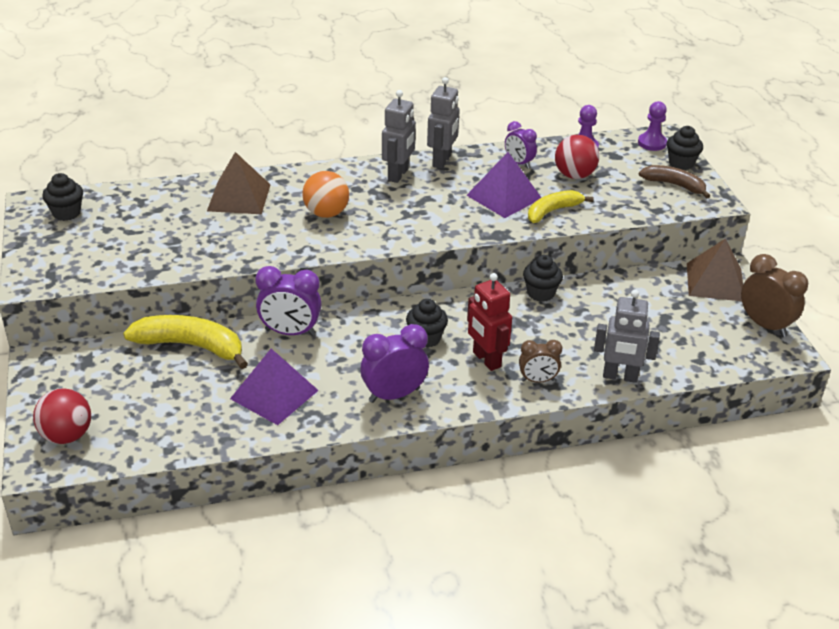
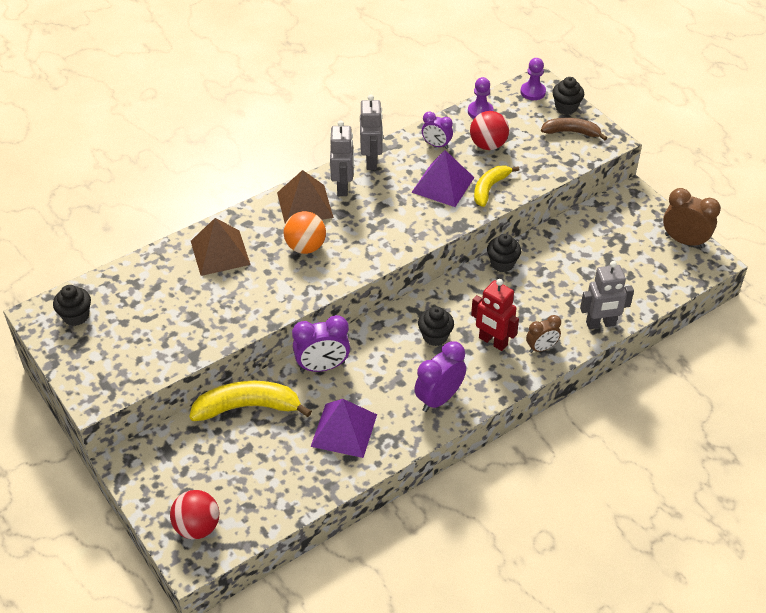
camera: 20 degrees left, 10 degrees up
brown pyramid [687,238,743,301] -> brown pyramid moved to [277,170,334,224]

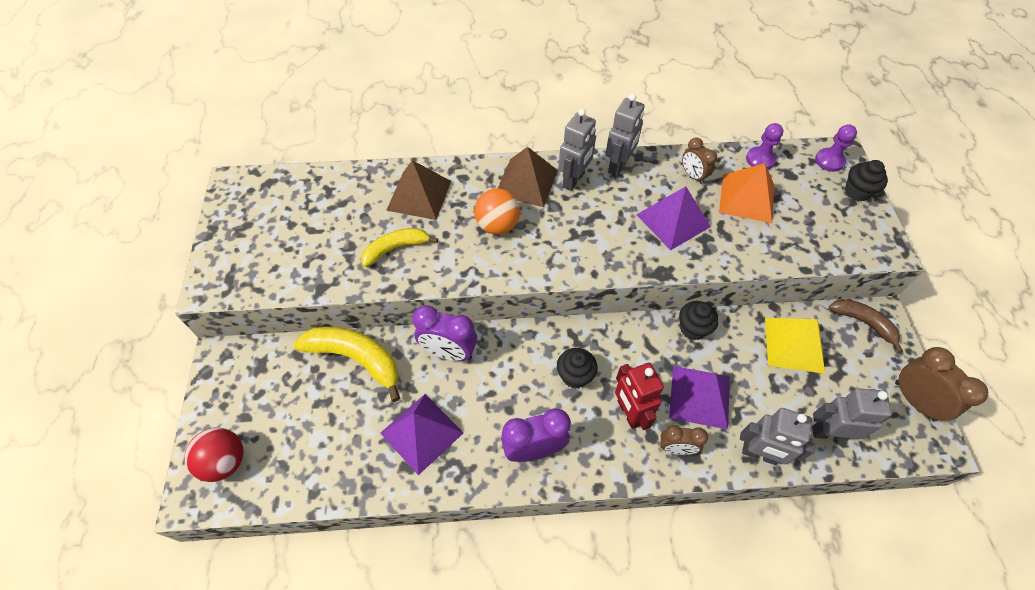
camera: 30 degrees right, 10 degrees up
black cupcake [53,285,91,326] -> none
purple clock [422,112,453,149] -> brown clock [682,138,717,184]
red ball [470,111,509,150] -> orange pyramid [719,163,774,223]
yellow banana [474,166,519,207] -> yellow banana moved to [361,228,438,267]
brown banana [541,118,607,141] -> brown banana moved to [829,299,903,353]
none -> purple pyramid [669,366,730,430]
none -> yellow pyramid [765,318,825,374]
none -> grey robot [812,388,892,441]

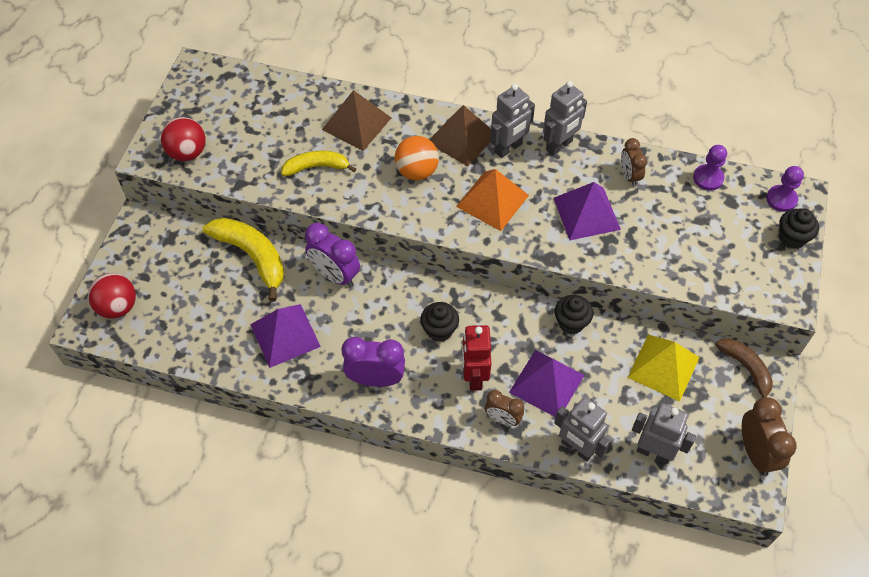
camera: 20 degrees right, 0 degrees up
orange pyramid [719,163,774,223] -> orange pyramid moved to [456,169,529,231]
none -> red ball [161,117,206,161]

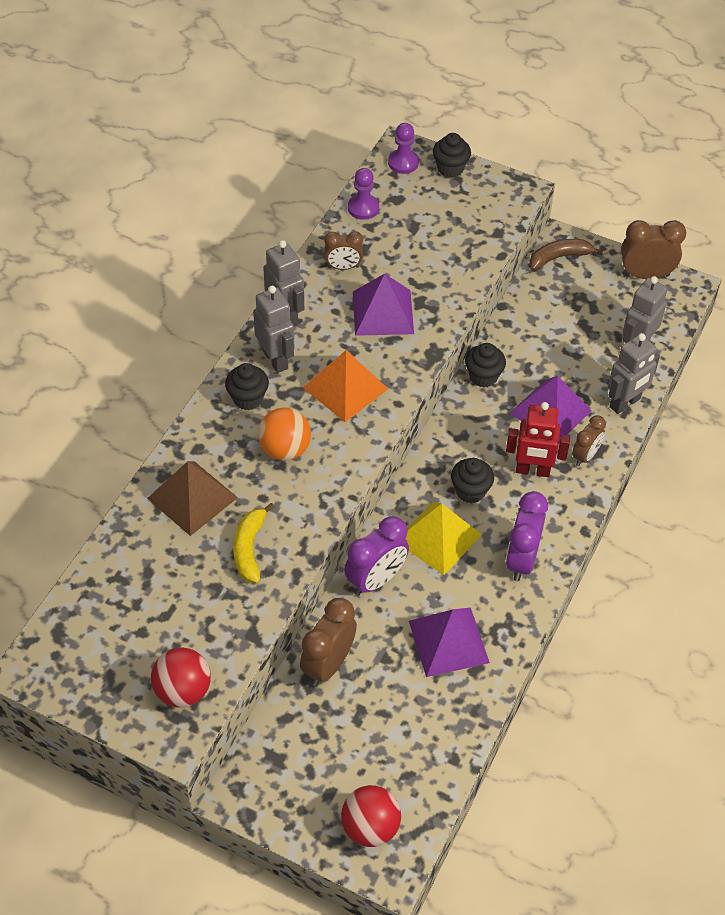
camera: 80 degrees left, 5 degrees down
yellow banana [203,218,284,302] -> brown clock [300,598,357,686]
brown pyramid [429,105,491,166] -> black cupcake [225,363,269,410]
yellow pyramid [627,334,700,402] -> yellow pyramid moved to [406,502,482,575]

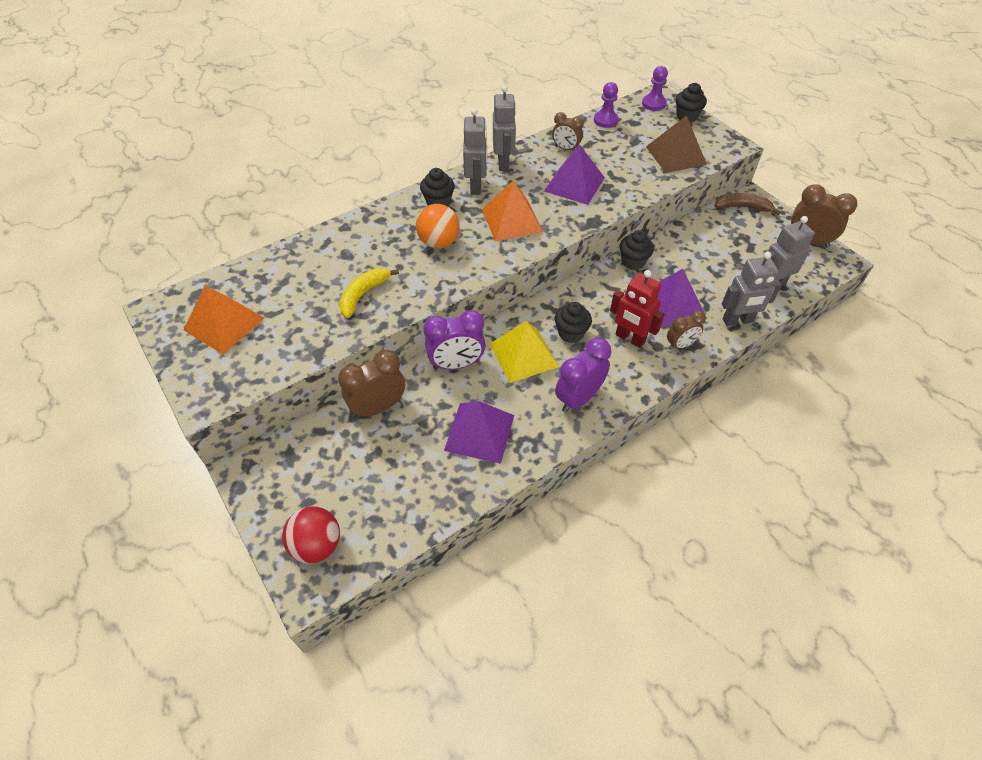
camera: 30 degrees right, 0 degrees up
brown pyramid [147,461,238,536] -> brown pyramid moved to [646,115,707,173]
red ball [151,647,211,708] -> none
none -> orange pyramid [183,285,264,354]

